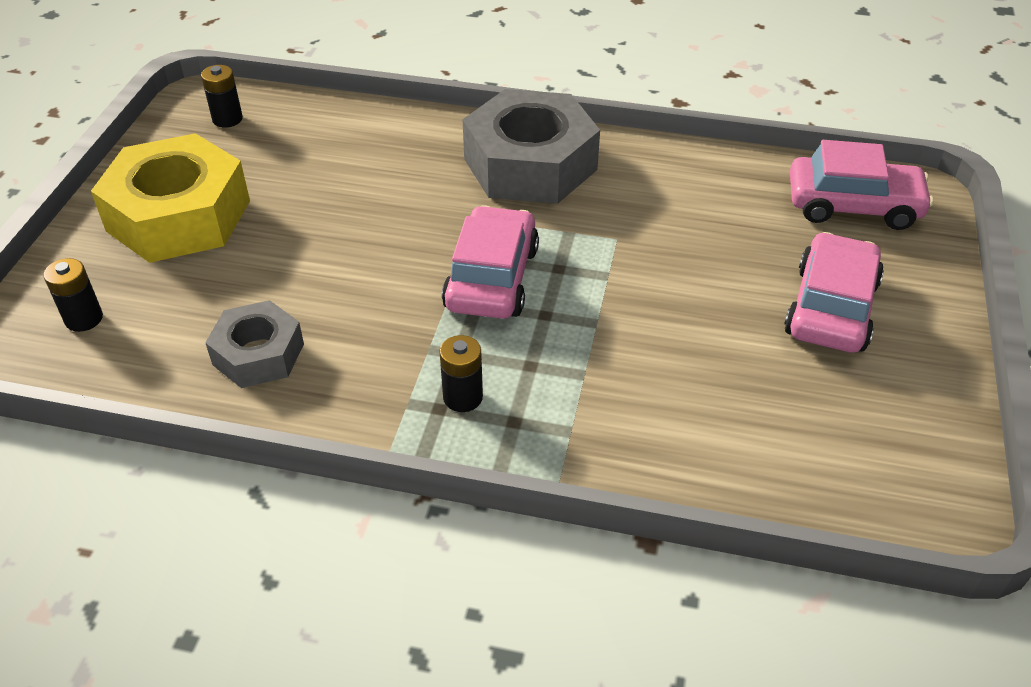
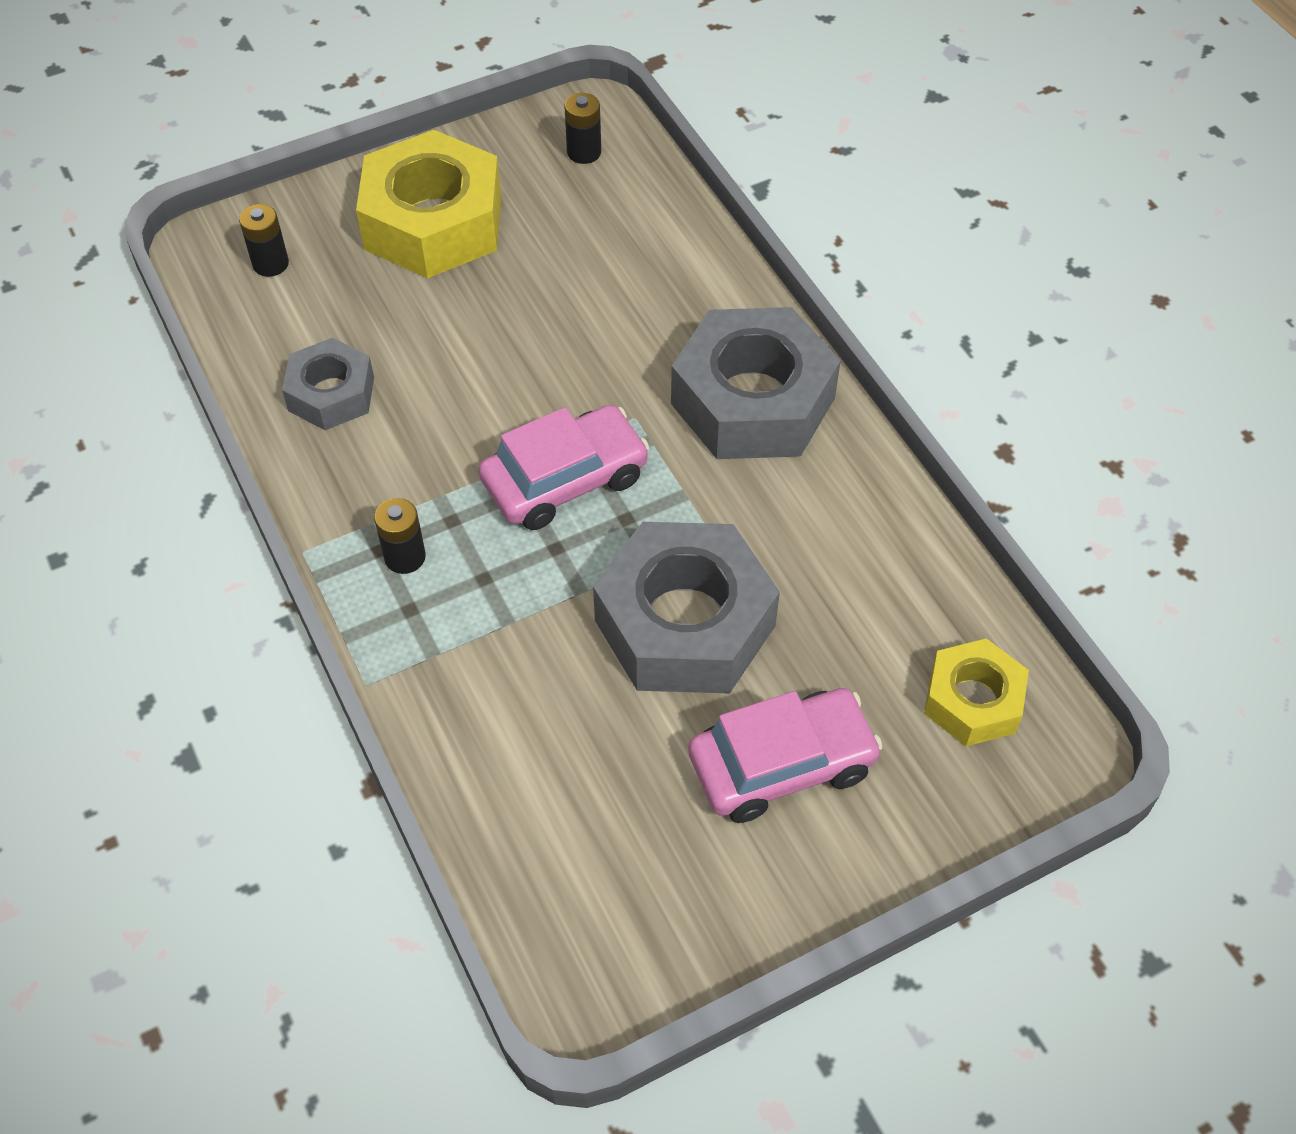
camera: 50 degrees right, 10 degrees up
pink car [790,140,934,230] -> yellow nut [924,638,1029,746]
none -> grey nut [593,522,780,693]

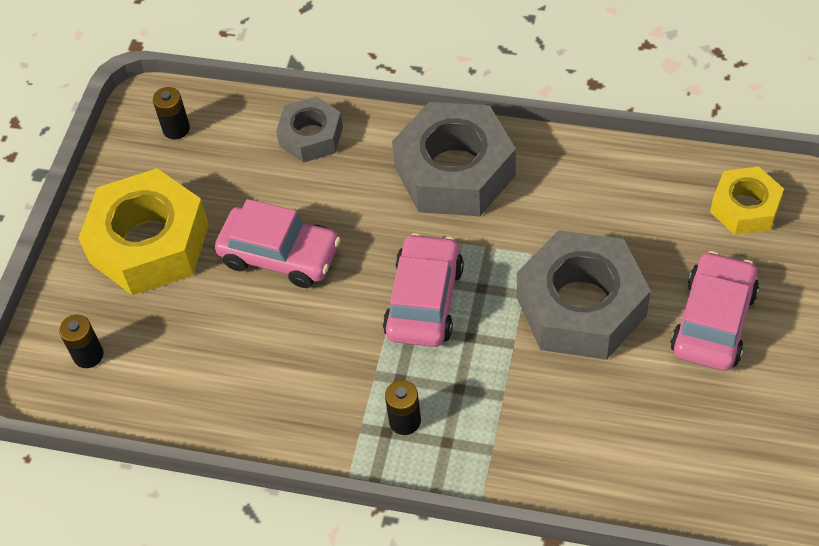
camera: 45 degrees left, 0 degrees up
grey nut [282,338,374,430] -> grey nut moved to [276,96,343,163]
none -> pink car [215,199,341,288]

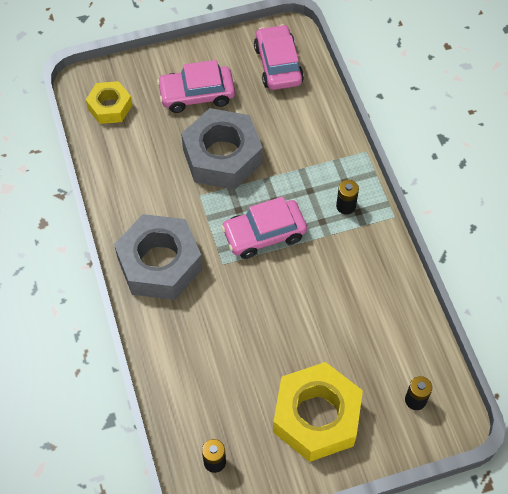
camera: 125 degrees left, 5 degrees up
pink car [215,199,341,288] -> pink car moved to [254,24,304,90]
grey nut [276,96,343,163] -> none

